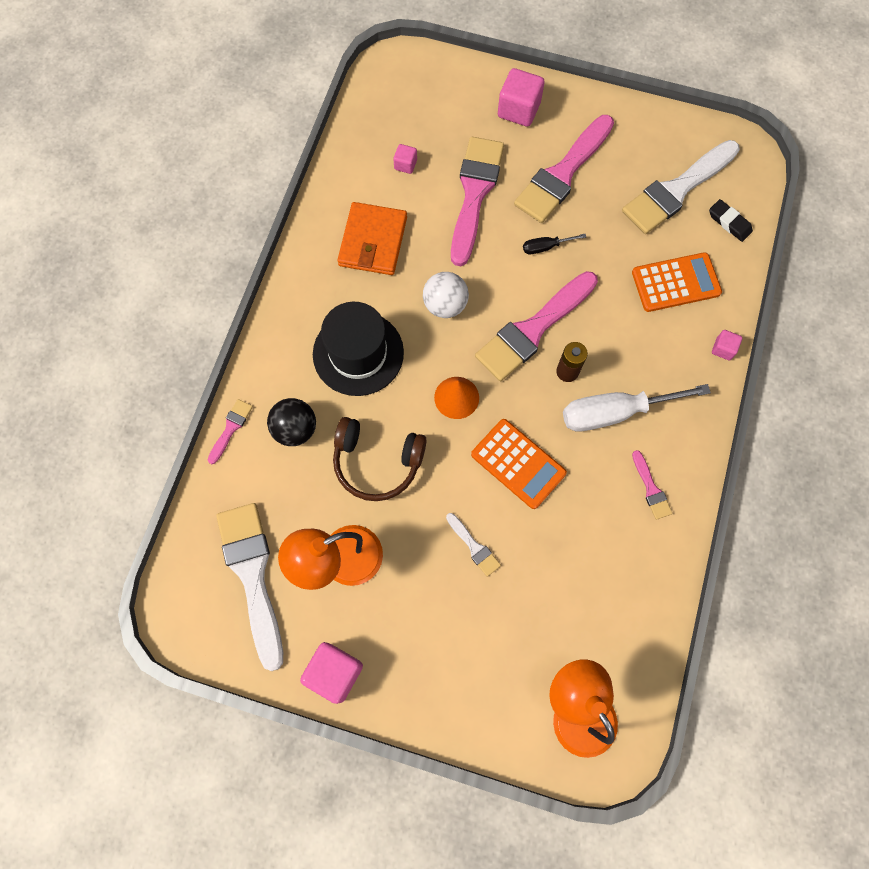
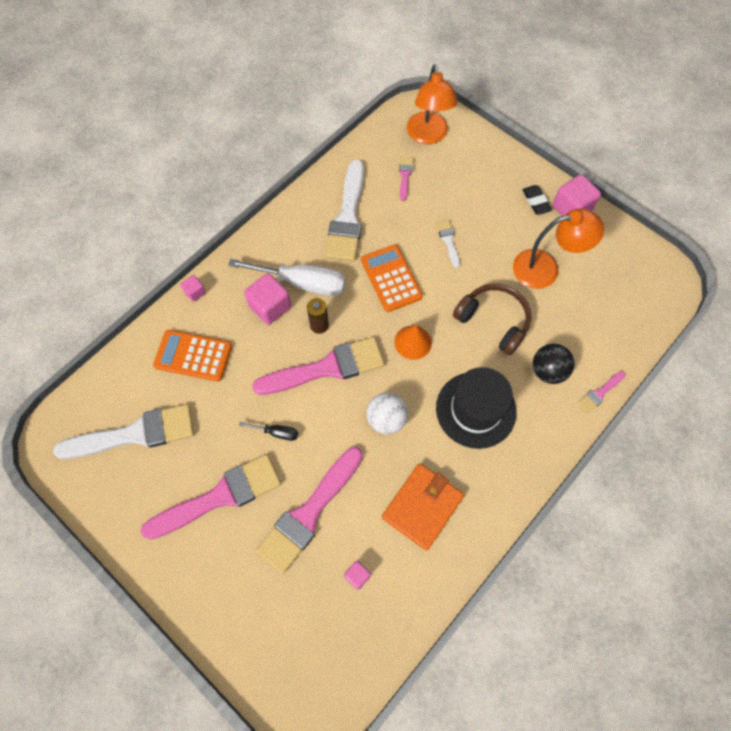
camera: 155 degrees left, 5 degrees down
white brush [216,503,283,671] -> white brush moved to [325,159,364,261]
pink cube [498,68,545,127] -> pink cube moved to [244,273,291,325]
pink brush [632,450,672,520] -> pink brush moved to [399,156,413,201]
black eraser [709,199,753,242] -> black eraser moved to [522,185,552,215]

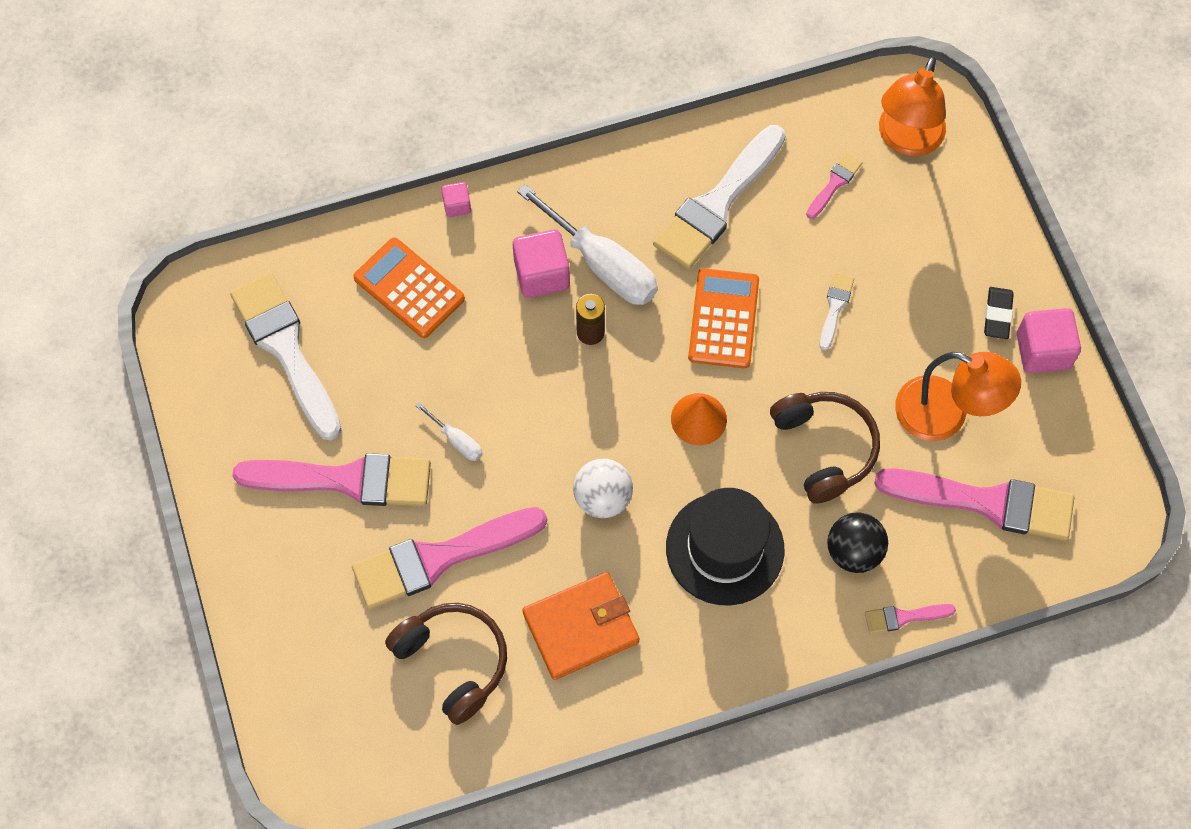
camera: 30 degrees right, 0 degrees up
white brush [53,404,194,459] -> white brush turned 135 degrees counterclockwise [230,273,341,440]
black screwdriver [239,422,298,441] -> white screwdriver [416,402,483,461]
pink brush [252,337,384,395] -> pink brush moved to [874,468,1074,541]
pink cube [344,561,371,590] -> brown headphones [385,603,507,725]

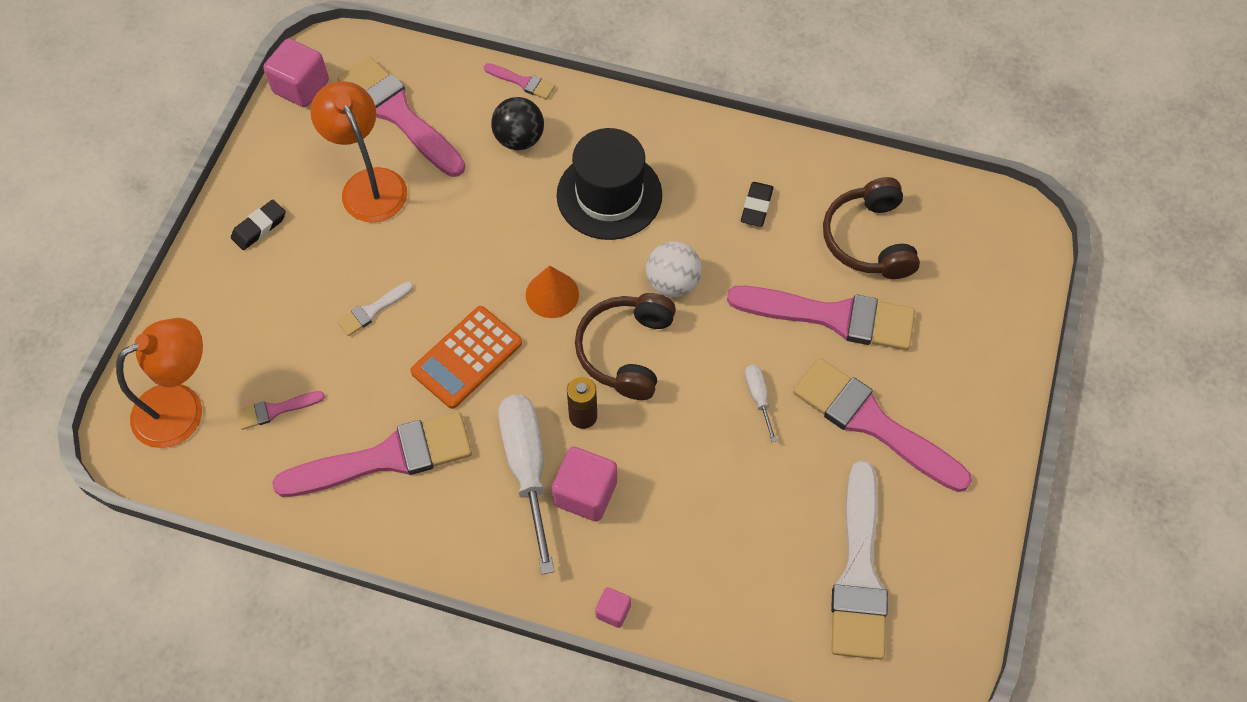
camera: 145 degrees left, 5 degrees down
orange calculator [353,237,465,338] -> none
orange wallet [522,572,639,680] -> black eraser [741,182,774,227]
white brush [653,125,786,269] -> pink brush [272,412,472,497]
brown headphones [770,392,880,504] -> brown headphones moved to [575,293,676,400]
pink cube [1017,308,1081,374] -> pink cube moved to [263,38,329,107]

